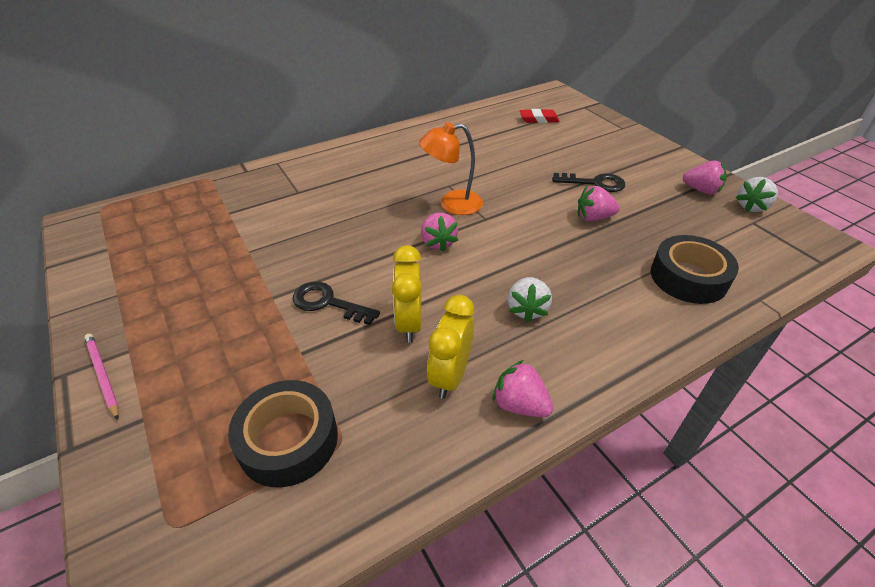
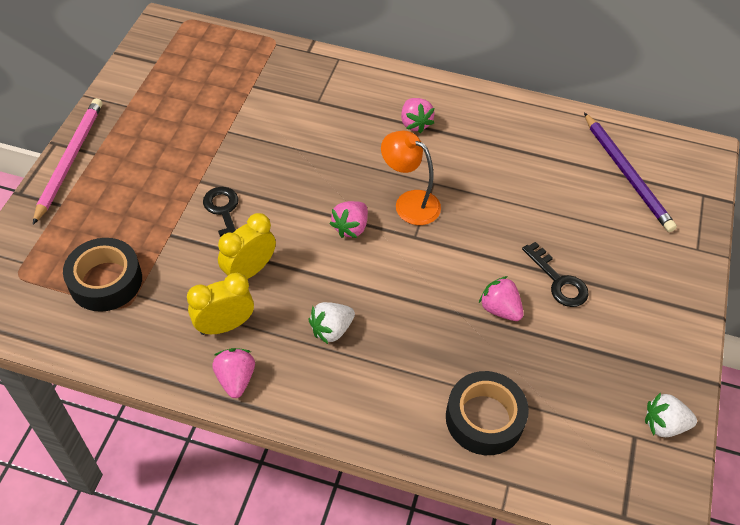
camera: 45 degrees right, 10 degrees up
pink pencil [84,334,119,420] -> pink pencil [33,98,102,225], size x1.79
red eraser [520,109,560,123] -> purple pencil [584,113,677,232]
pink strawberry [683,161,727,195] -> pink strawberry moved to [401,98,434,133]

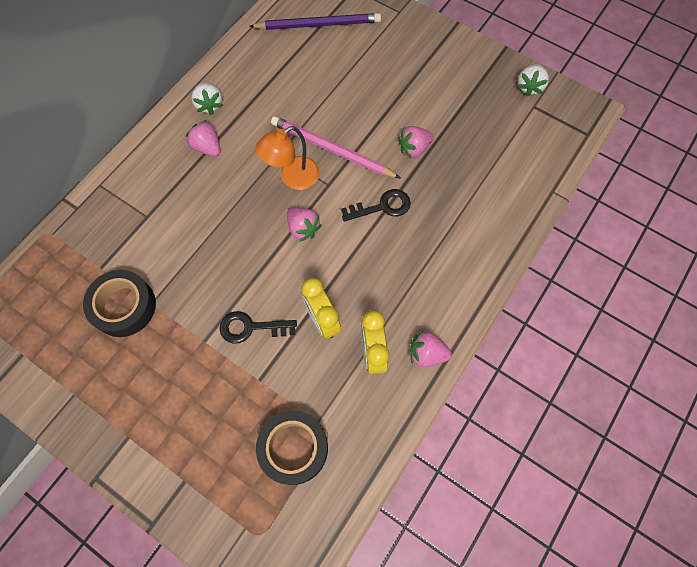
camera: 70 degrees left, 15 degrees up
pink pencil [33,98,102,225] -> pink pencil moved to [271,116,400,178]
white strawberry [309,302,355,344] -> white strawberry moved to [191,82,223,115]
pink strawberry [401,98,434,133] -> pink strawberry turned 135 degrees counterclockwise [186,120,220,156]
black tape [446,371,529,455] -> black tape moved to [83,270,156,337]
black key [522,242,589,307] -> black key moved to [341,189,411,222]

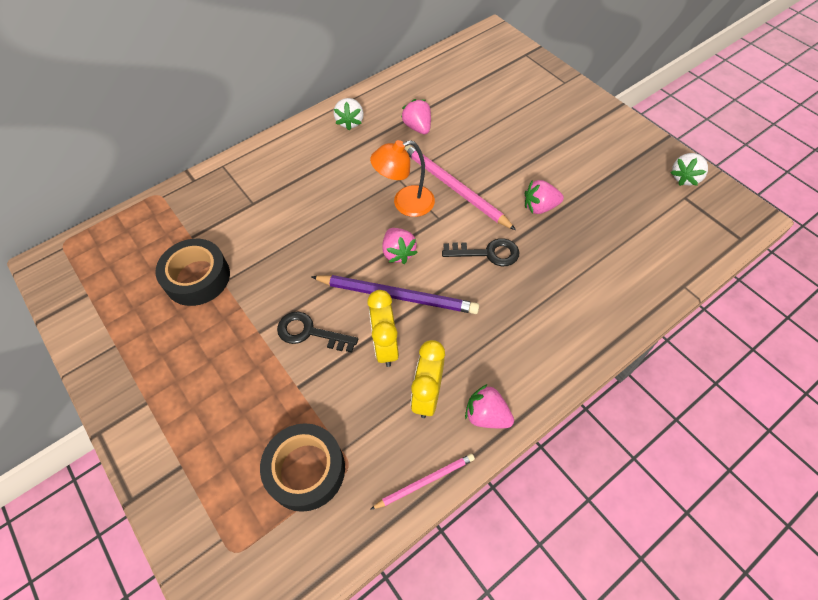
camera: 20 degrees right, 10 degrees down
pink strawberry [186,120,220,156] -> pink strawberry moved to [401,99,431,134]
purple pencil [249,13,381,30] -> purple pencil moved to [311,275,479,314]
none -> pink pencil [370,454,475,510]

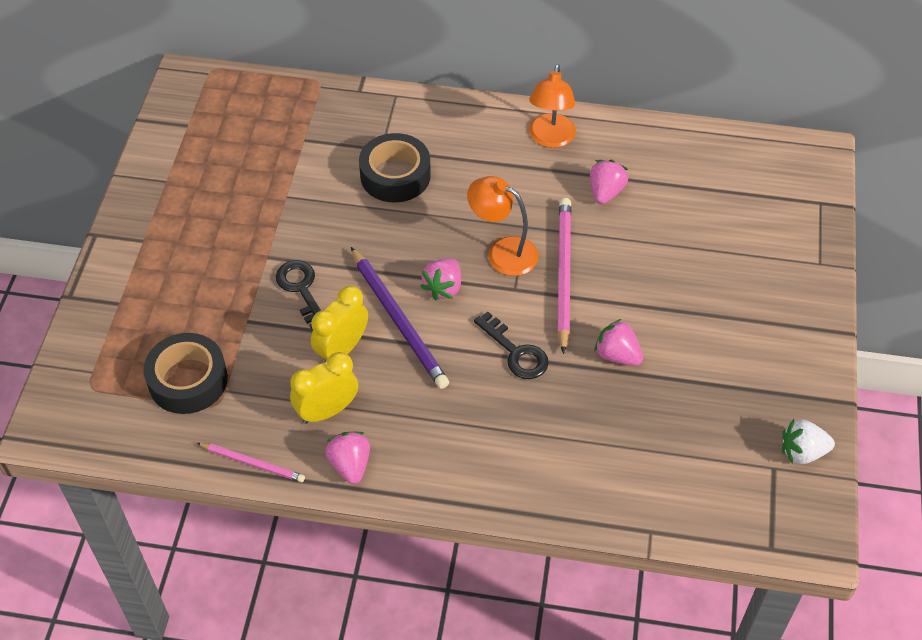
camera: 45 degrees right, 5 degrees down
black tape [155,239,230,306] -> black tape moved to [359,133,431,203]
white strawberry [334,98,364,131] -> orange lamp [529,64,576,148]

